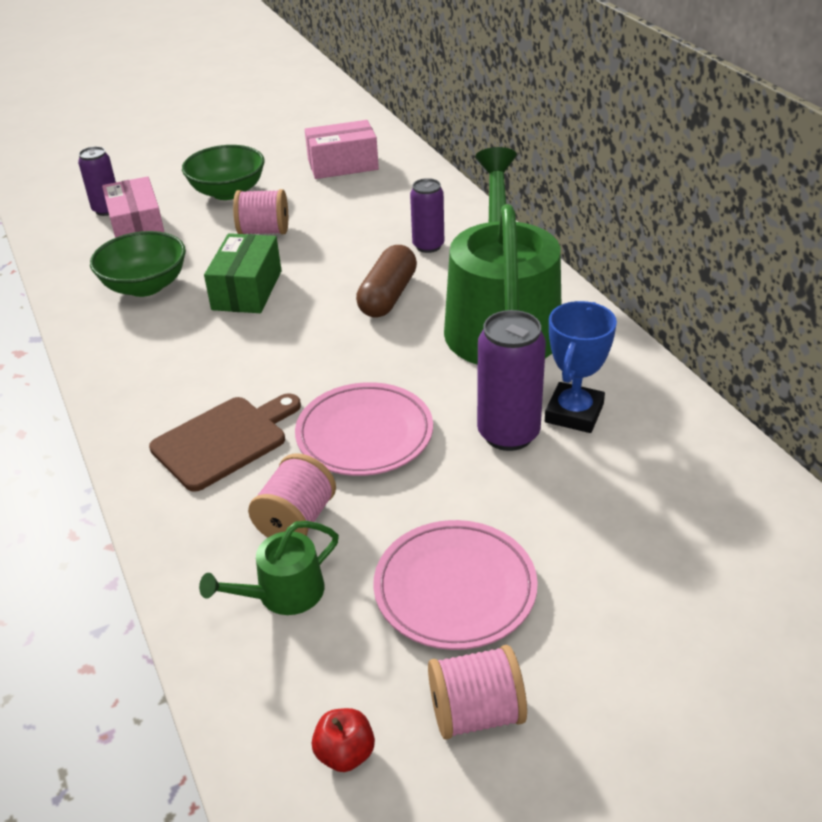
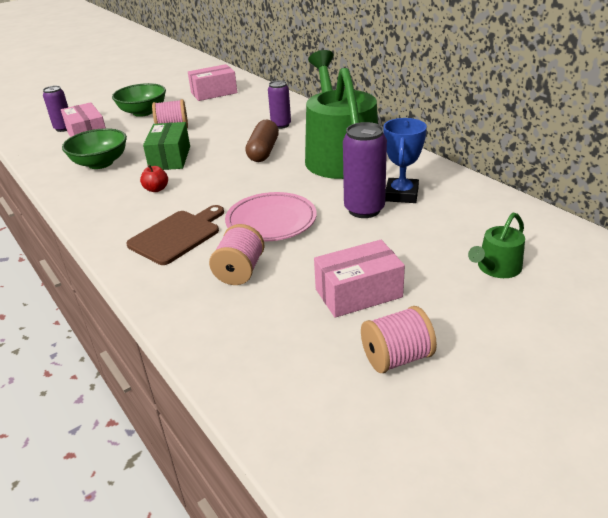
camera: 10 degrees left, 5 degrees down
green watering can [199,521,339,615] -> green watering can moved to [468,213,525,278]
red apple [312,708,375,772] -> red apple moved to [140,164,168,192]
pink plate [373,520,538,650] -> pink box [314,240,405,318]

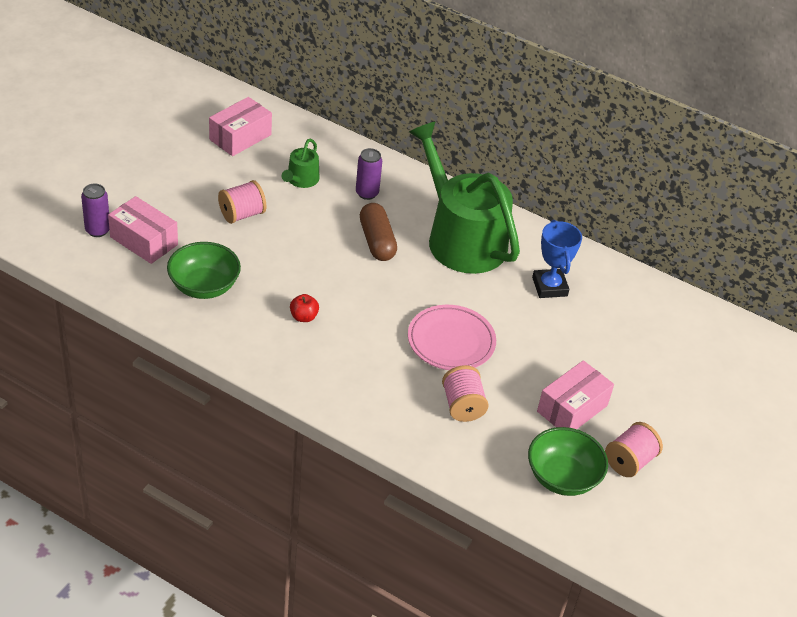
camera: 30 degrees left, 10 degrees up
green bowl [112,83,166,117] -> green bowl moved to [528,427,608,496]
brown cutting board [126,205,224,265] -> none
green box [143,122,190,170] -> none
purple can [343,122,387,218] -> none
green watering can [468,213,525,278] -> green watering can moved to [282,138,320,188]

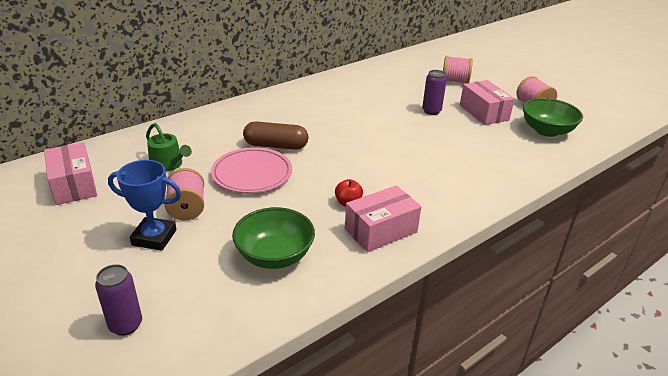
camera: 65 degrees left, 10 degrees down
pink box [108,196,178,264] -> pink box moved to [345,185,421,252]
purple can [356,148,382,200] -> purple can moved to [422,70,447,115]
pink plate [408,305,496,370] -> pink plate moved to [211,147,292,193]
green watering can [409,122,520,274] -> none
pink spool [442,365,489,422] -> pink spool moved to [443,56,473,83]
blue trophy [532,220,582,298] -> blue trophy moved to [108,160,181,251]

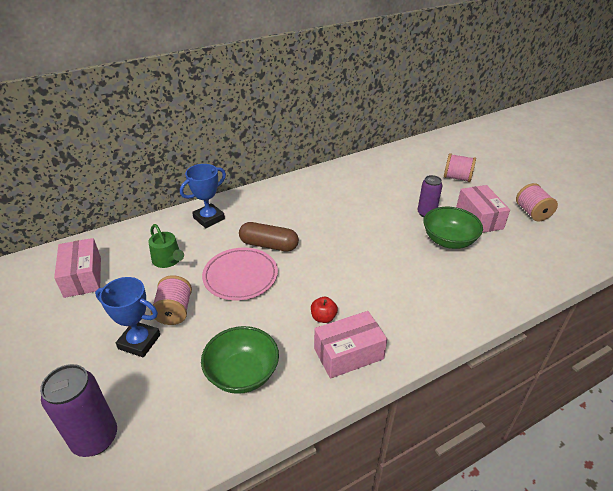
camera: 10 degrees right, 5 degrees up
purple can [95,264,142,336] -> purple can [40,364,117,457], size x1.53
green bowl [523,98,583,137] -> green bowl moved to [423,207,483,249]
none -> blue trophy [180,164,226,228]

